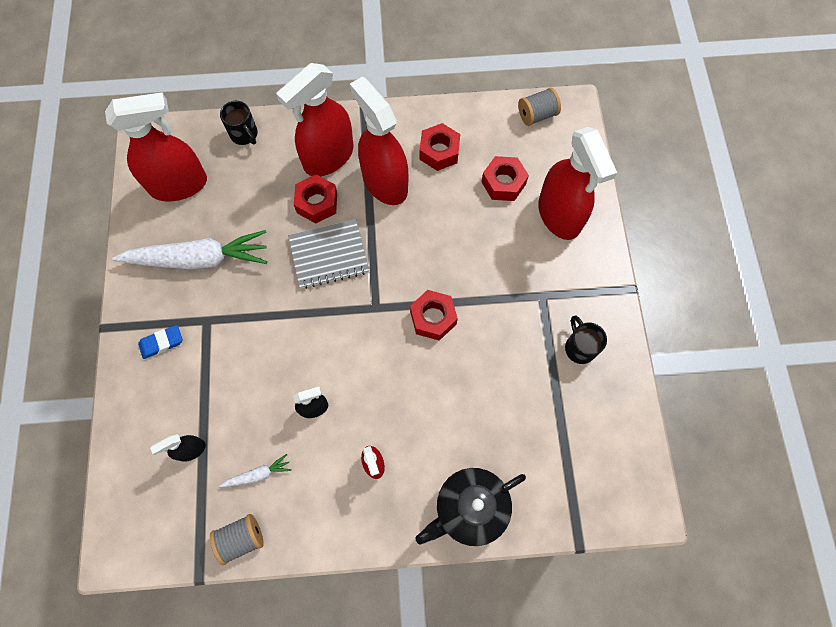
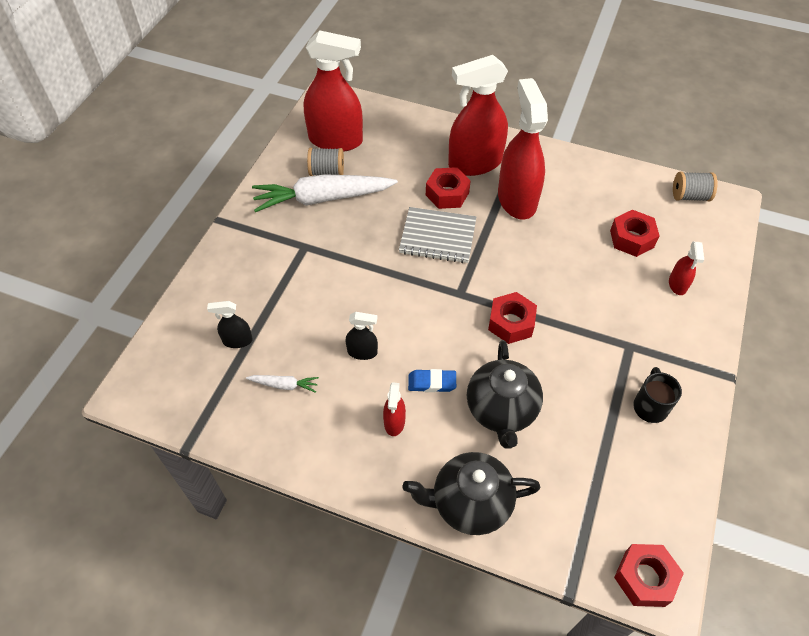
camera: 25 degrees right, 15 degrees down
white carrot [112,230,267,270] -> white carrot turned 150 degrees clockwise [252,174,398,212]
blue eraser [138,325,183,359] -> blue eraser moved to [408,369,456,392]
grey spool [210,514,264,565] -> grey spool moved to [307,148,344,176]
black mug [220,101,258,145] -> none
red nut [419,123,460,171] -> red nut moved to [614,544,684,607]
red spray bottle [538,127,617,240] -> red spray bottle [669,242,704,295], size x0.45
none -> black teapot [467,340,543,449]

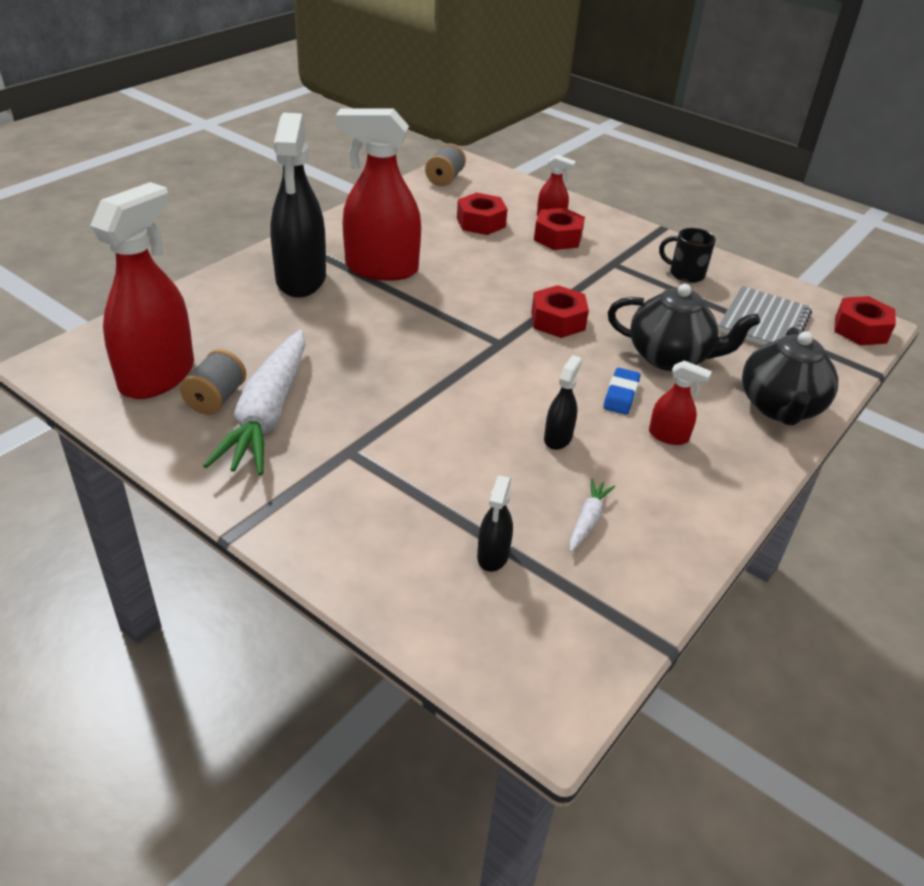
camera: 75 degrees left, 15 degrees down
grey notebook [399,207,476,263] -> grey notebook moved to [718,286,812,345]
red nut [426,167,471,209] -> red nut moved to [534,208,585,250]
red spray bottle [448,55,508,176] -> black spray bottle [270,113,326,298]

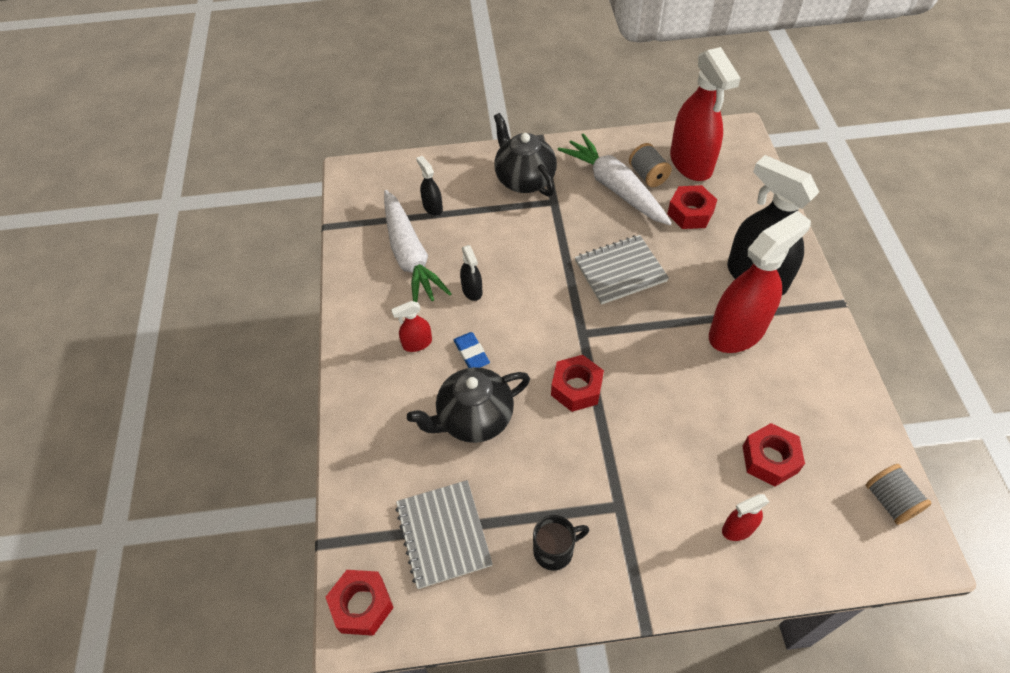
camera: 140 degrees right, 15 degrees up
red nut [534,208,585,250] -> red nut moved to [667,185,717,229]
white carrot [569,478,615,552] -> white carrot [384,190,452,302], size x2.35
black teapot [742,327,838,426] -> black teapot moved to [494,113,557,197]
none -> grey notebook [575,235,669,305]

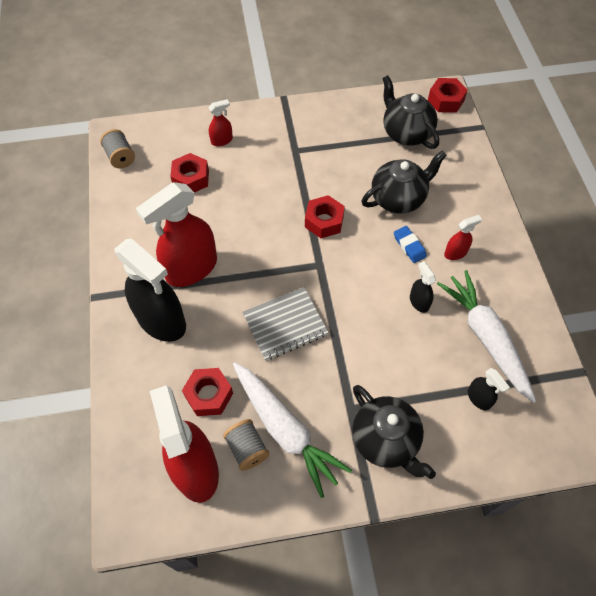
camera: 175 degrees right, 5 degrees up
grey notebook [396,480,493,589] -> black teapot [383,75,439,149]
black mug [533,515,589,571] -> none

